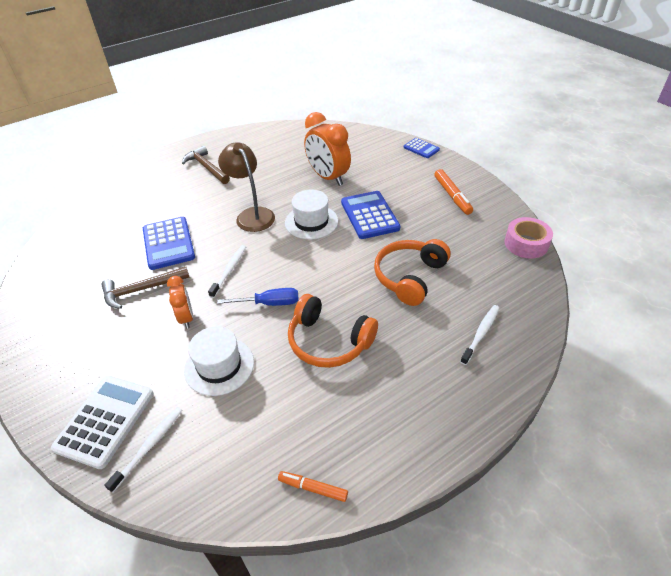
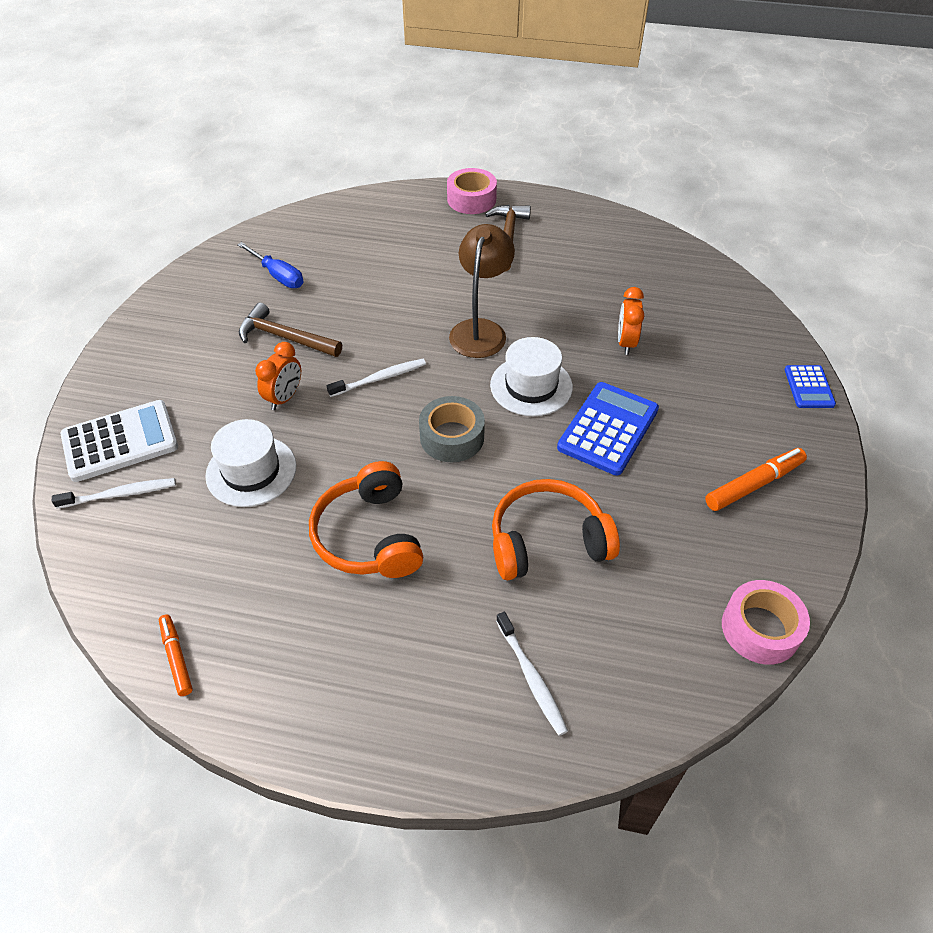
camera: 45 degrees right, 5 degrees up
blue calculator [143,217,195,270] -> none
blue screwdriver [217,288,299,306] -> blue screwdriver moved to [237,242,304,288]
orange clock [304,112,351,186] -> orange clock [618,287,644,355], size x0.56
orange marker [434,169,473,215] -> orange marker turned 150 degrees counterclockwise [705,448,807,511]
white toothbrush [460,305,499,365] -> white toothbrush turned 75 degrees clockwise [496,612,568,736]
none -> grey tape [419,396,485,462]
none -> pink tape [447,168,497,214]

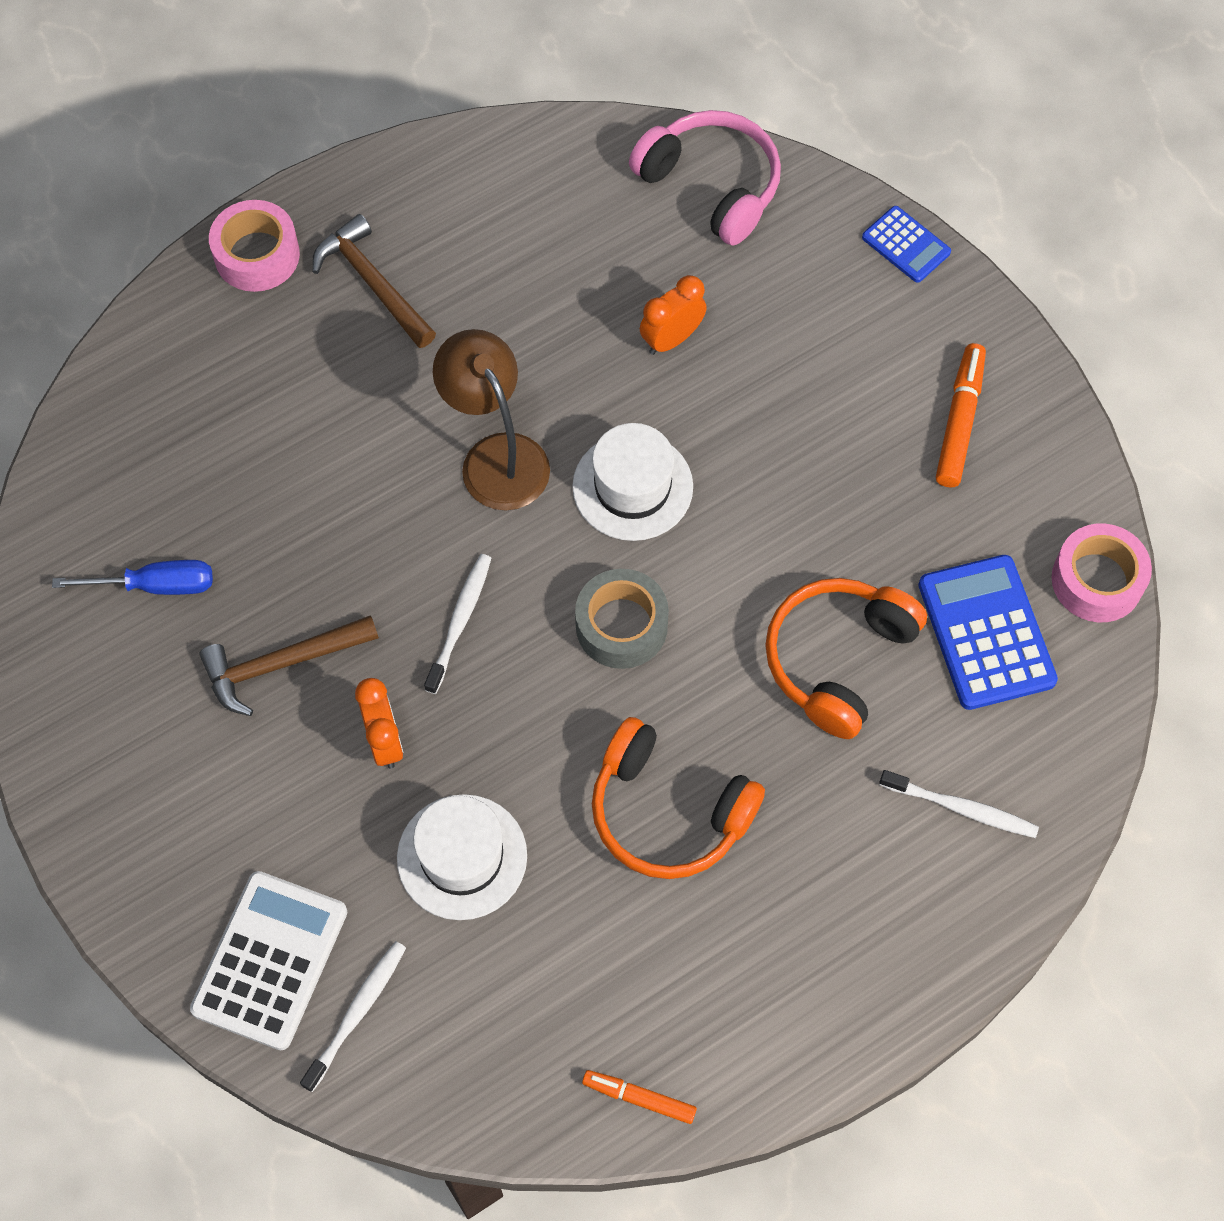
camera: 45 degrees left, 15 degrees up
blue calculator [557,382,659,476] -> blue calculator moved to [918,555,1058,710]
orange clock [618,287,644,355] -> orange clock turned 90 degrees clockwise [640,275,707,355]
none -> pink headphones [629,110,781,246]

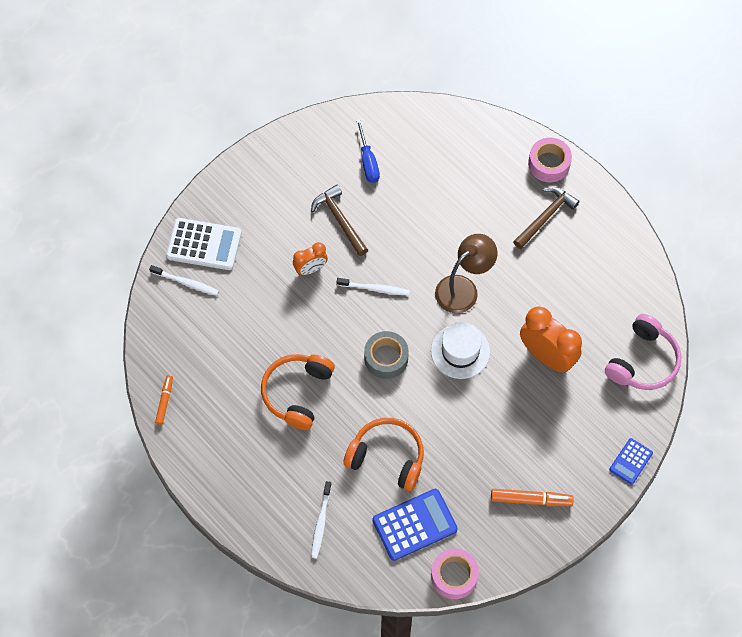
camera: 80 degrees right, 0 degrees up
white hat [397,794,527,920] -> none
orange clock [640,275,707,355] -> orange clock [520,306,582,372], size x1.78

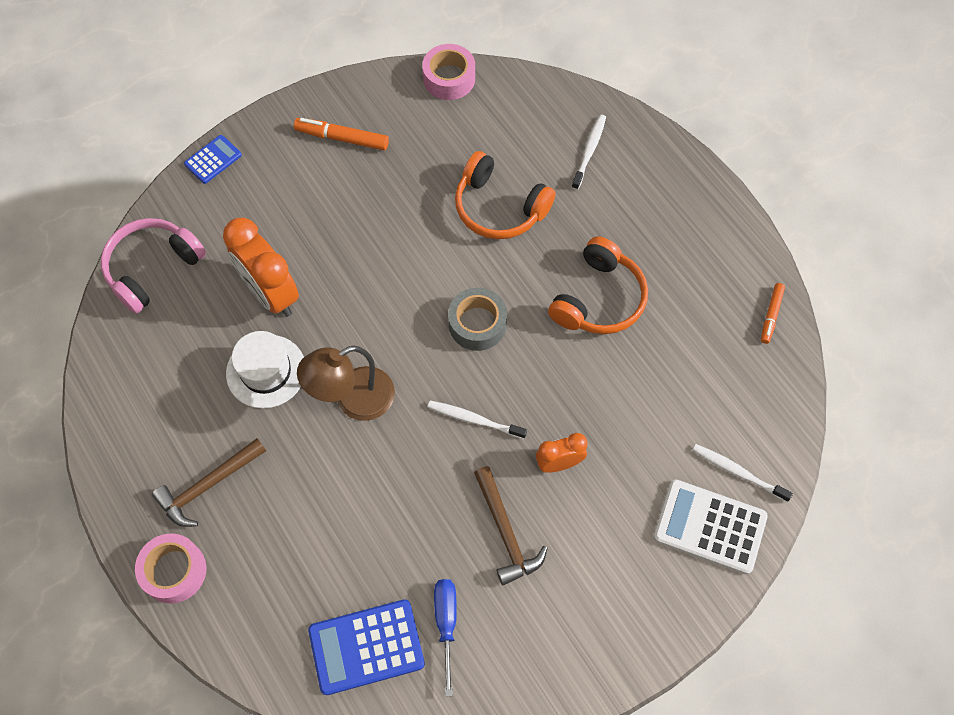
camera: 170 degrees left, 0 degrees up
blue calculator [372,489,458,561] -> blue calculator moved to [308,599,425,695]
white hat [431,322,490,379] -> white hat moved to [226,331,304,408]

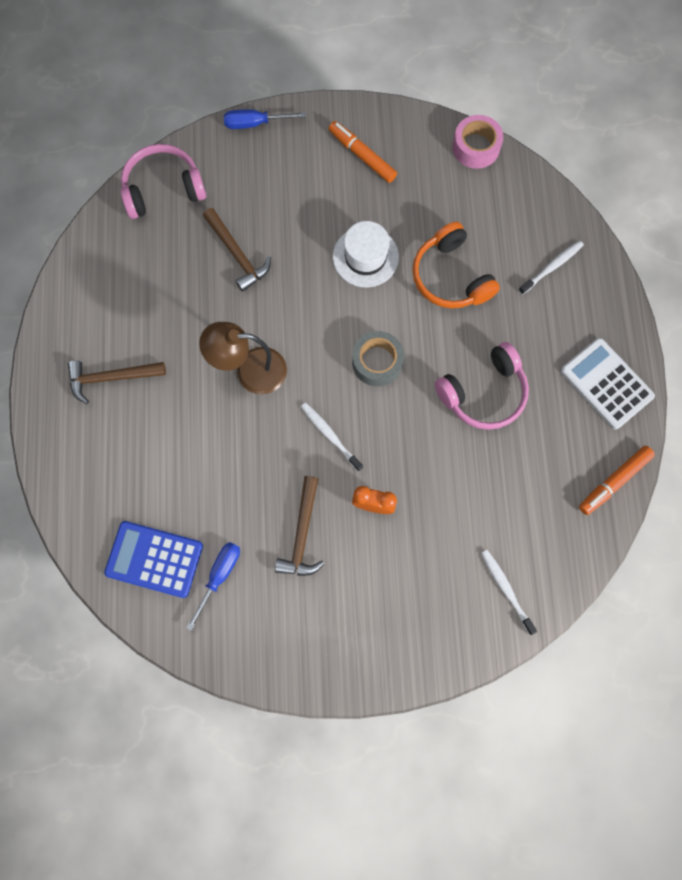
camera: 30 degrees right, 10 degrees up
pink tape [135,533,206,603] -> none
blue calculator [184,135,242,184] -> blue screwdriver [224,109,306,129]
orange clock [223,218,299,317] -> brown hammer [203,208,271,292]
white hat [226,331,304,408] -> white hat moved to [333,221,399,287]
orange headphones [548,236,648,334] -> pink headphones [435,342,529,430]
white calculator [653,479,768,575] -> white calculator moved to [561,338,655,429]
orange marker [761,283,785,344] -> orange marker [579,446,655,515], size x1.55

